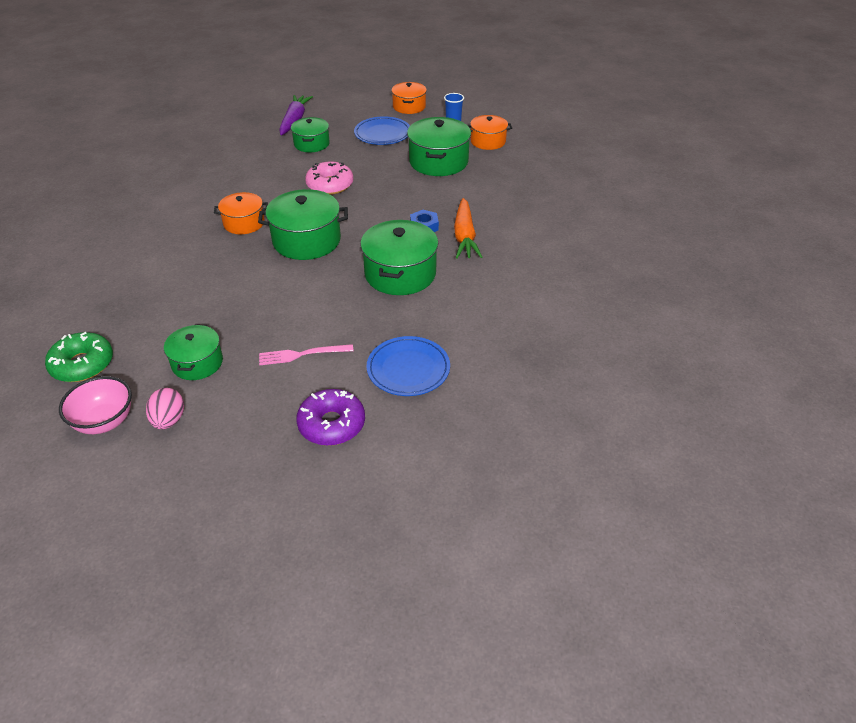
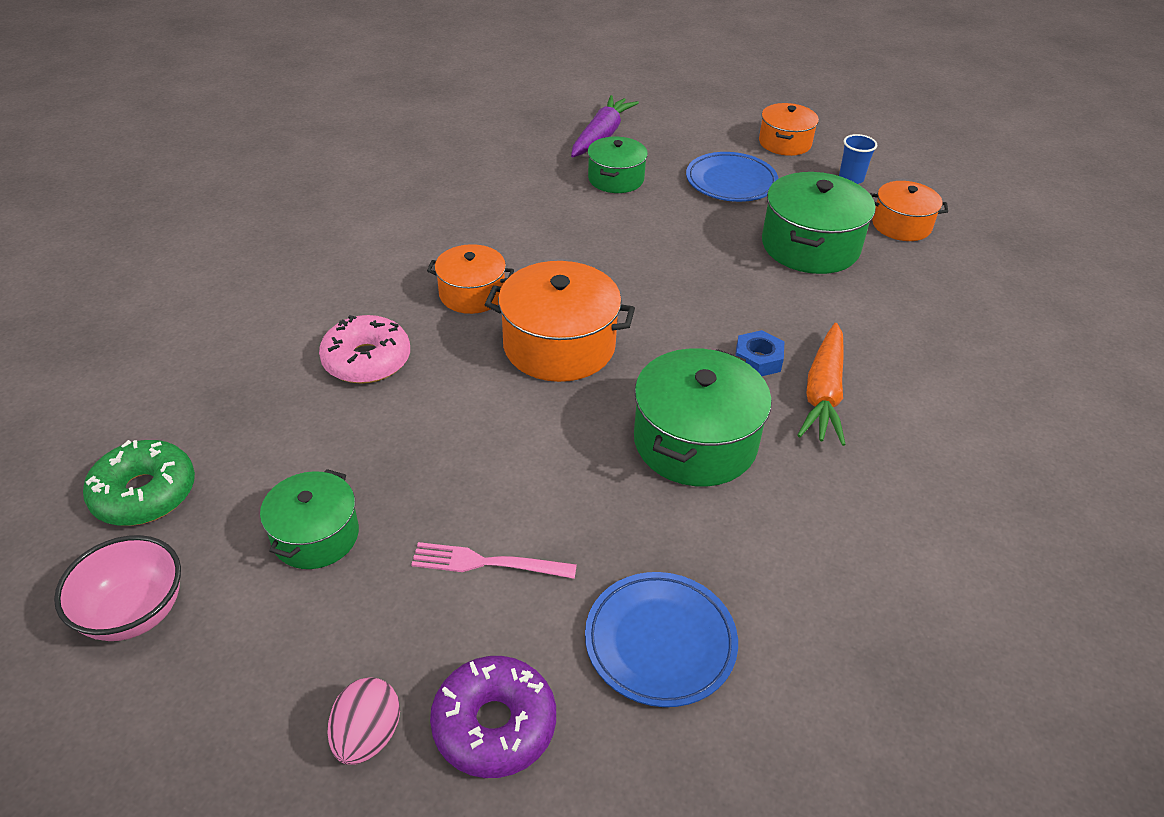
camera: 15 degrees right, 0 degrees up
pink egg [146,388,184,429] -> pink egg moved to [327,677,400,765]
green pot [258,189,348,260] -> orange pot [484,261,635,382]
pink donut [305,161,353,195] -> pink donut moved to [319,315,410,384]

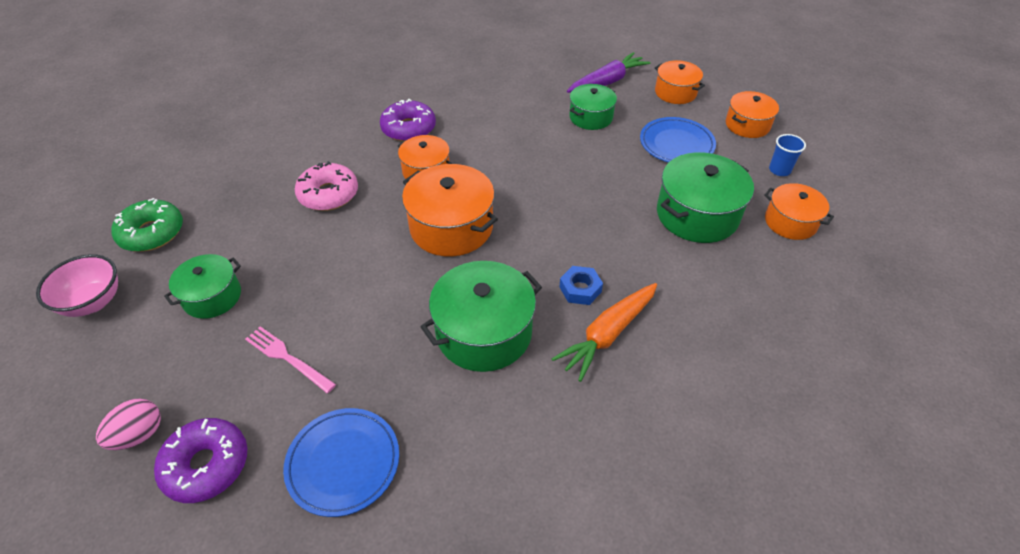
camera: 30 degrees right, 5 degrees up
none -> purple donut [380,99,436,141]
none -> orange pot [655,60,705,104]

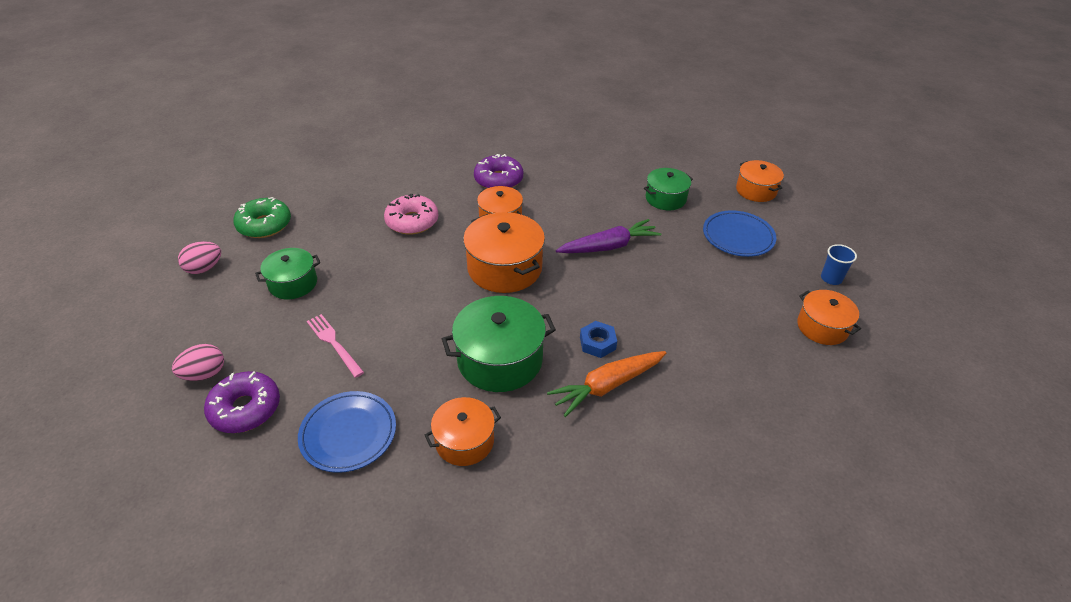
camera: 15 degrees right, 5 degrees down
pink bowl [36,254,118,317] -> pink egg [178,241,221,274]
purple carrot [567,52,651,93] -> purple carrot moved to [556,219,661,253]
green pot [657,152,754,243] -> none
orange pot [726,91,779,138] -> orange pot moved to [425,397,501,466]

